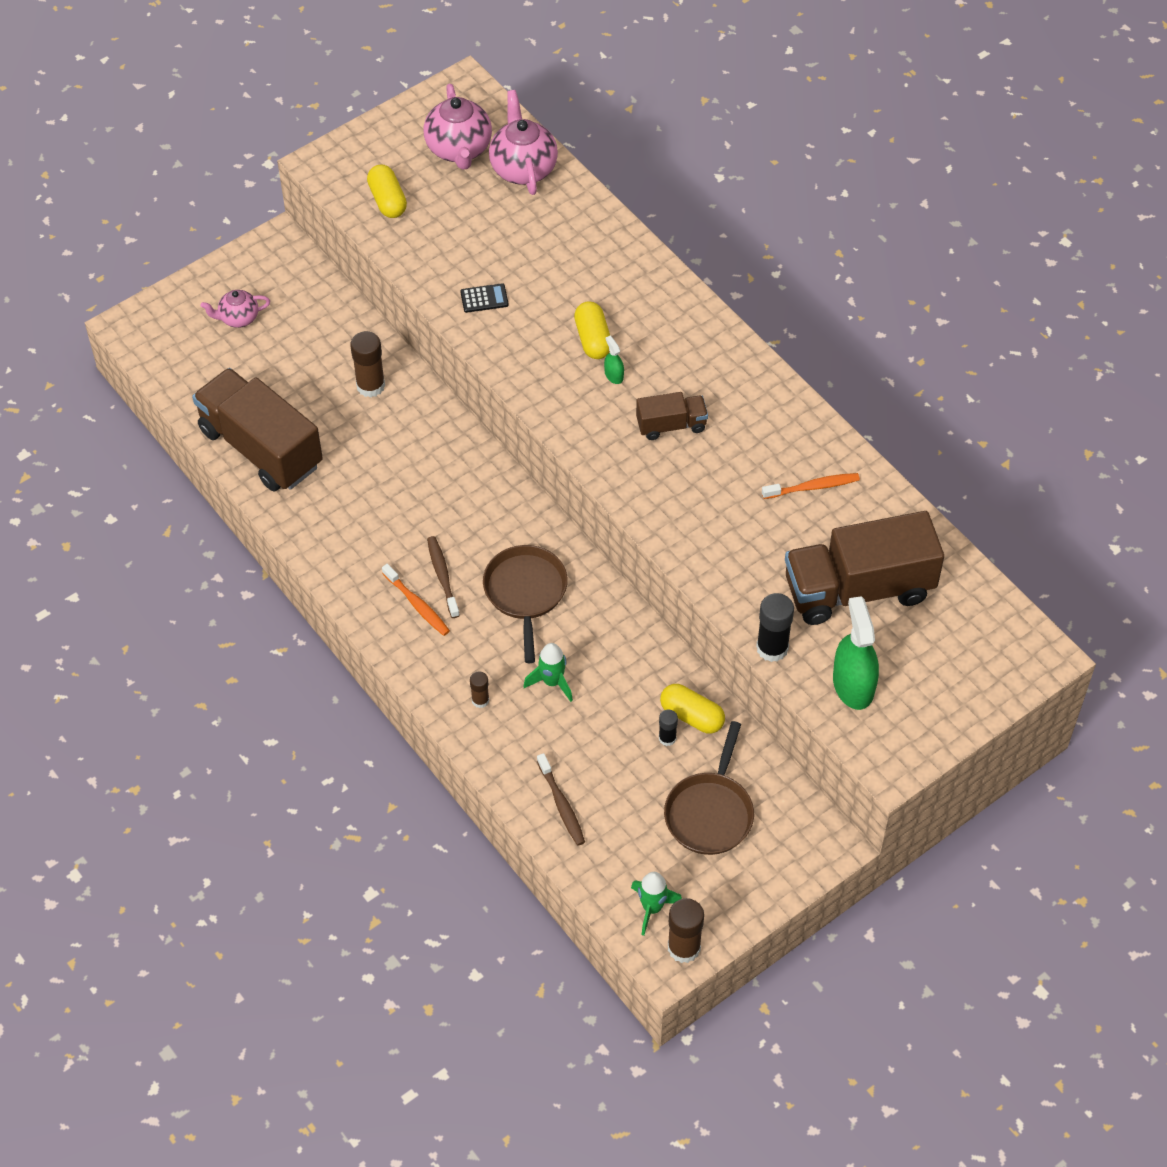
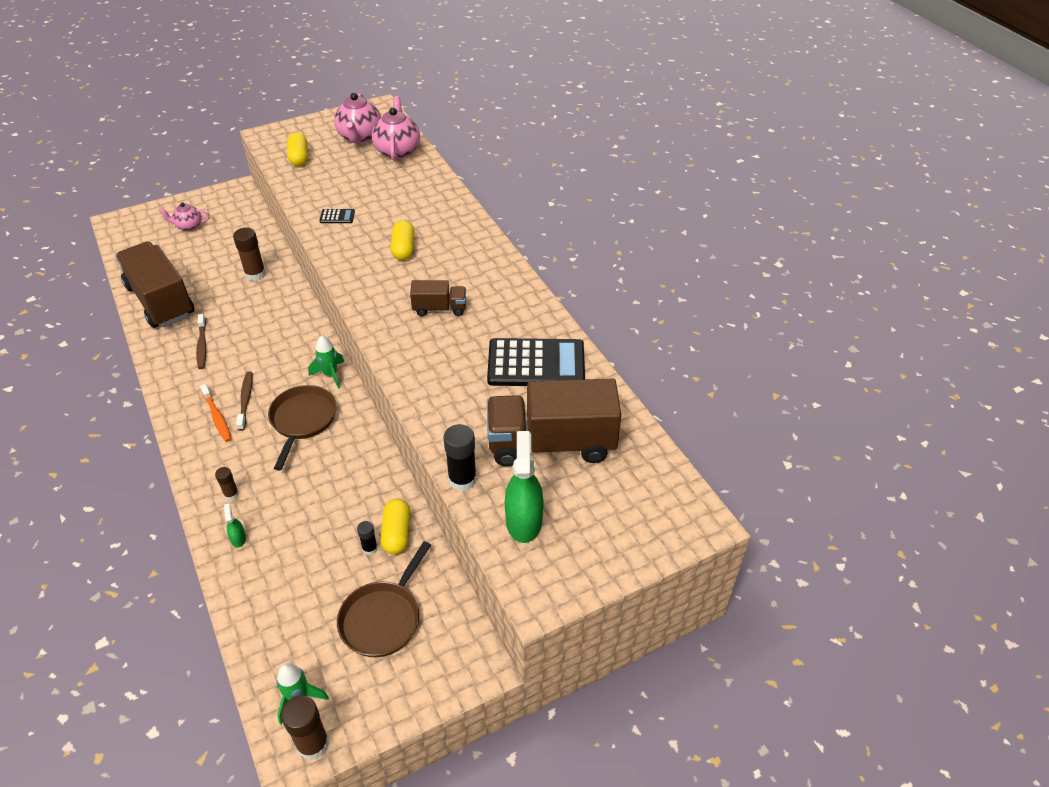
camera: 10 degrees right, 10 degrees down
green rocket [523,643,573,702] -> green rocket moved to [308,335,344,389]
brown toothbrush [537,753,585,846] -> brown toothbrush moved to [196,314,206,369]
green spray bottle [604,336,624,384] -> green spray bottle moved to [224,504,246,548]
yellow capsule [660,684,725,734] -> yellow capsule turned 45 degrees clockwise [381,499,410,554]
orange toothbrush [762,473,860,499] -> black calculator [487,338,585,386]

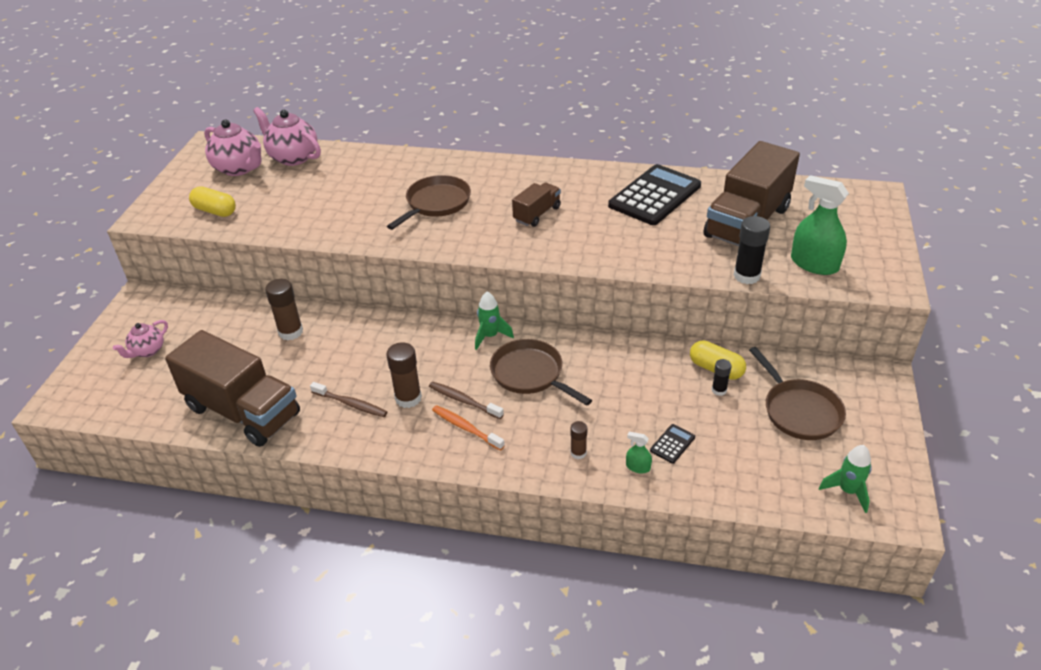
camera: 50 degrees left, 5 degrees down
brown truck [115,242,194,328] -> brown truck turned 150 degrees counterclockwise [165,330,300,447]
orange toothbrush [200,384,232,442] -> orange toothbrush turned 150 degrees counterclockwise [432,405,505,451]
brown glue stick [281,695,329,760] -> brown glue stick moved to [386,342,422,408]
black calculator [319,209,355,223] -> black calculator moved to [650,424,695,464]
yellow capsule [391,220,414,260] -> brown pan [387,175,471,230]

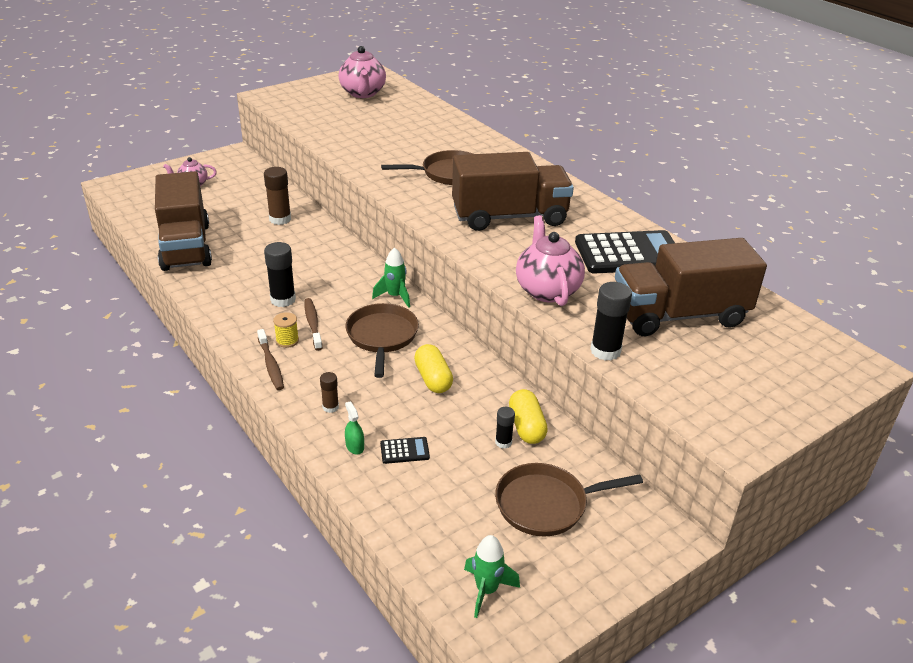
camera: 40 degrees right, 5 degrees down
yellow capsule [189,186,236,217] -> yellow capsule moved to [414,344,453,393]
pink teapot [253,107,321,166] -> pink teapot moved to [516,215,585,306]
brown toothbrush [310,382,387,417] -> brown toothbrush moved to [257,329,284,390]
brown glue stick [386,342,422,408] -> black glue stick [264,242,296,307]
orange toothbrush [432,405,505,451] -> yellow spool [273,312,299,348]
brown truck [512,183,561,227] -> brown truck [452,152,574,231], size x2.04
brown pan [749,347,846,440] -> brown pan turned 60 degrees clockwise [495,463,643,536]
green spray bottle [791,175,849,275] -> none

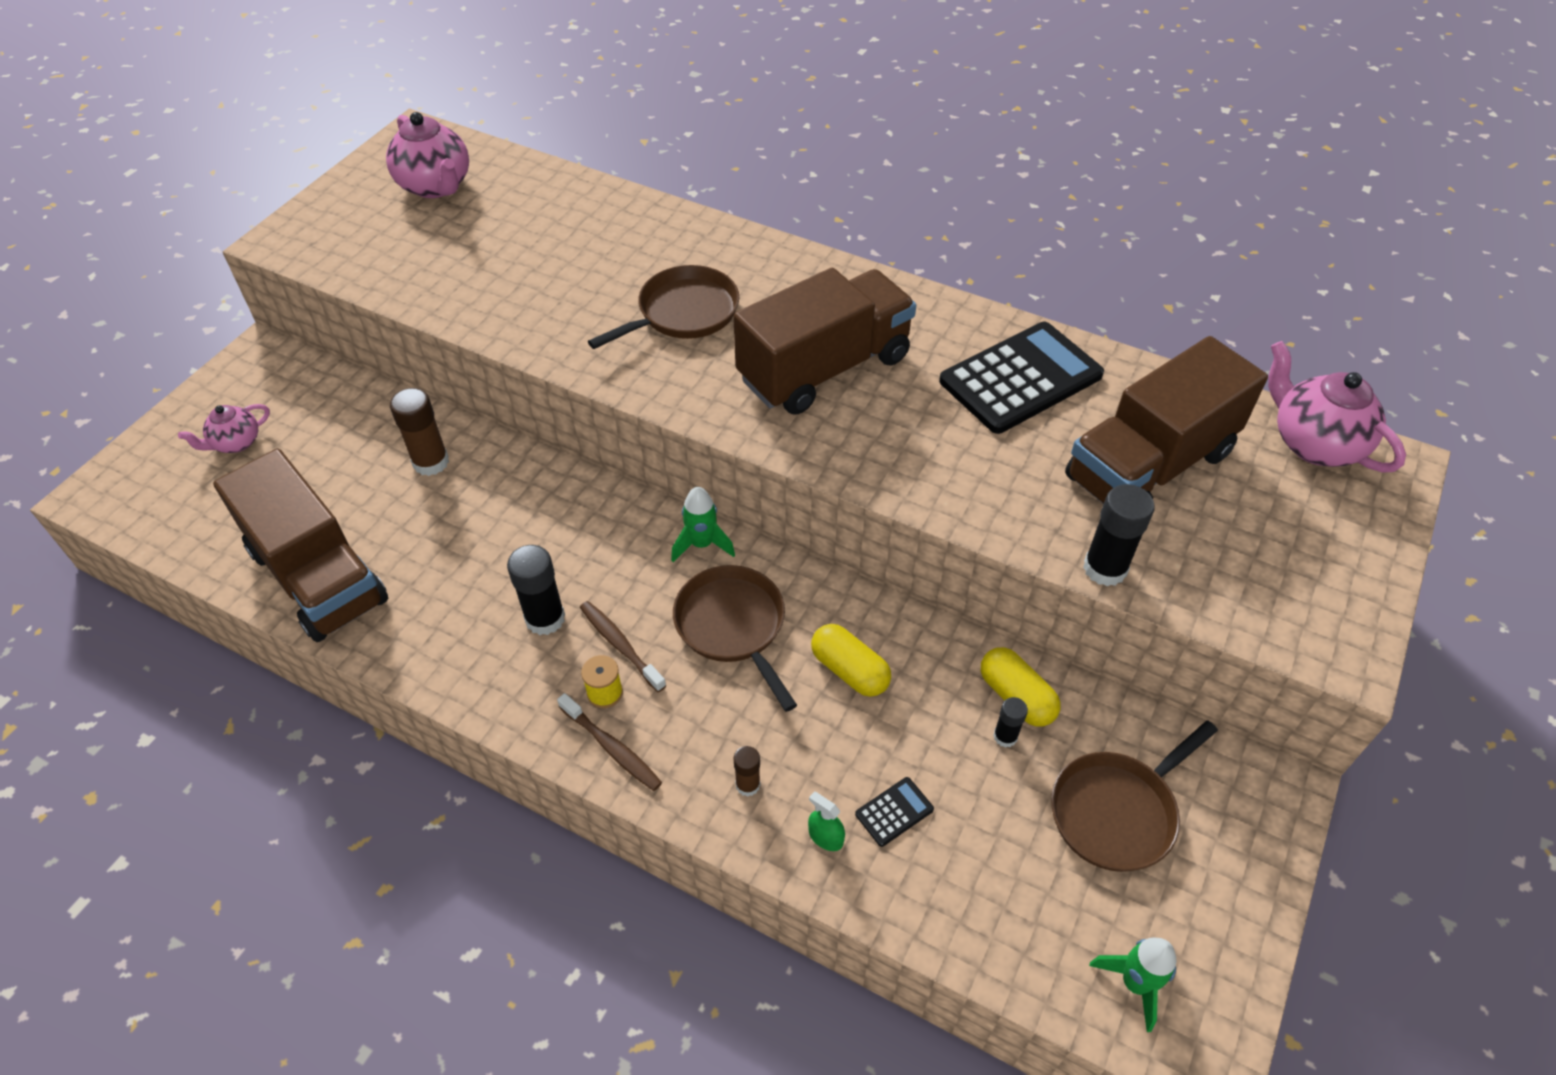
camera: 25 degrees left, 15 degrees up
pink teapot [516,215,585,306] -> pink teapot moved to [1268,341,1406,473]

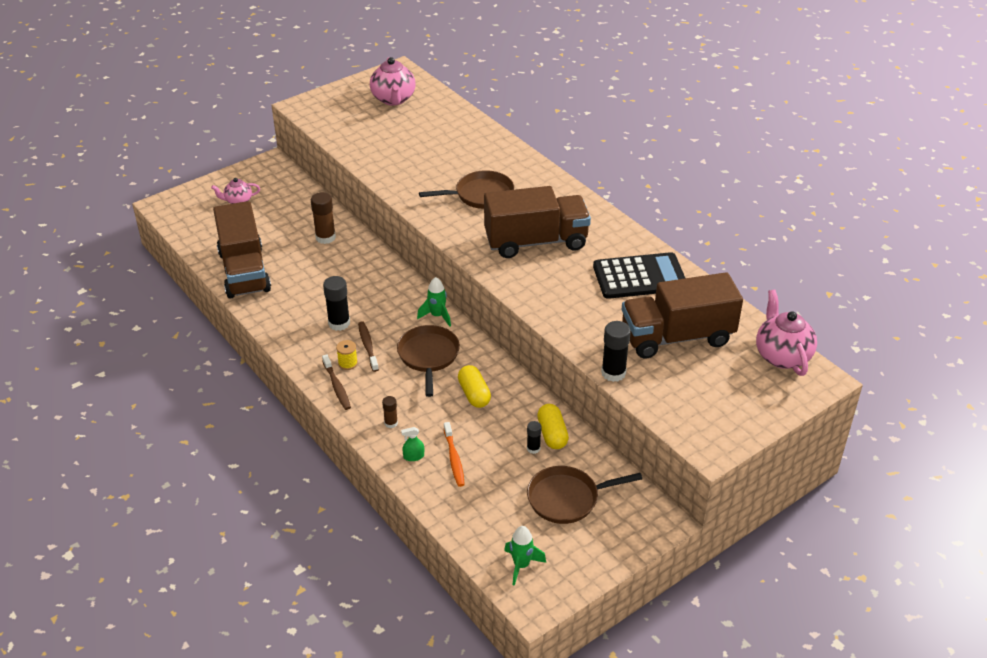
camera: 25 degrees right, 10 degrees down
green spray bottle [808,792,845,851] -> green spray bottle turned 75 degrees counterclockwise [401,427,424,461]
black calculator [855,777,934,847] -> orange toothbrush [444,422,465,487]

